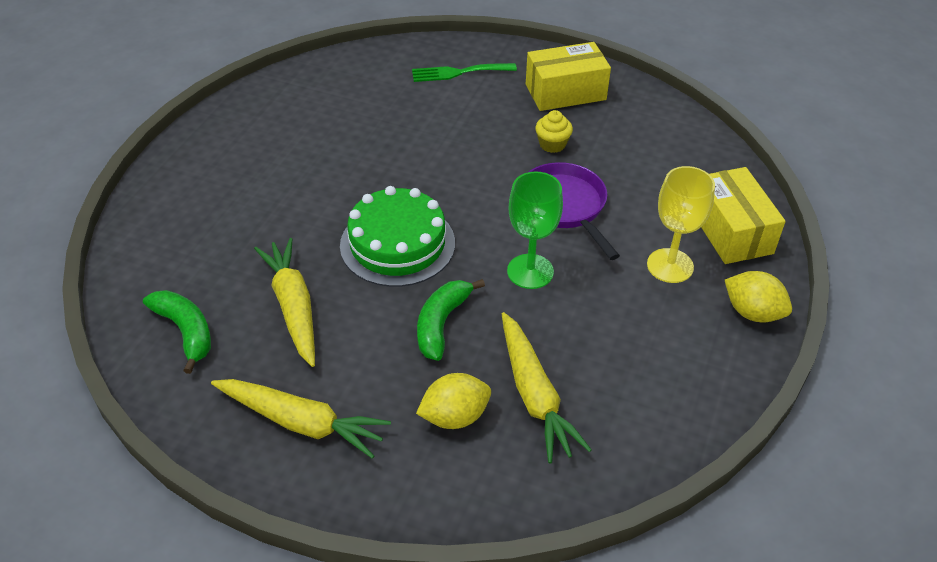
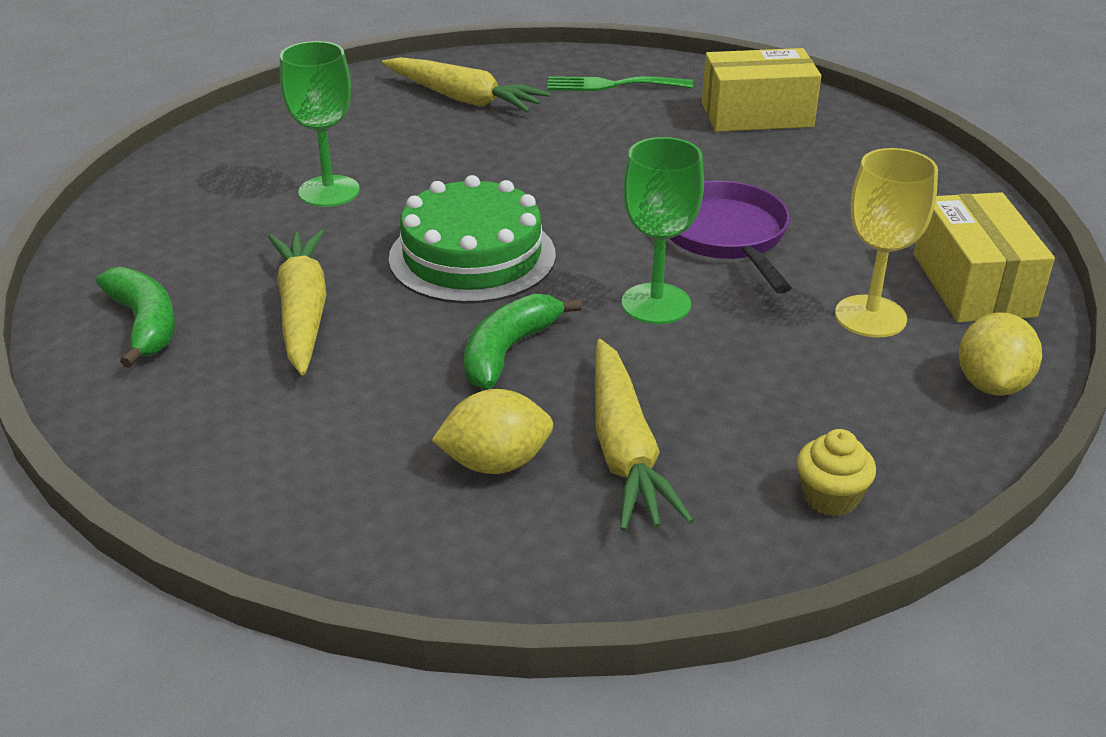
camera: 10 degrees right, 10 degrees down
yellow carrot [211,379,391,459] -> yellow carrot moved to [382,57,551,112]
yellow cupcake [535,110,573,153] -> yellow cupcake moved to [797,429,876,516]
yellow lemon [725,271,792,322] -> yellow lemon turned 60 degrees clockwise [959,312,1042,396]
none -> green goblet [280,41,360,207]

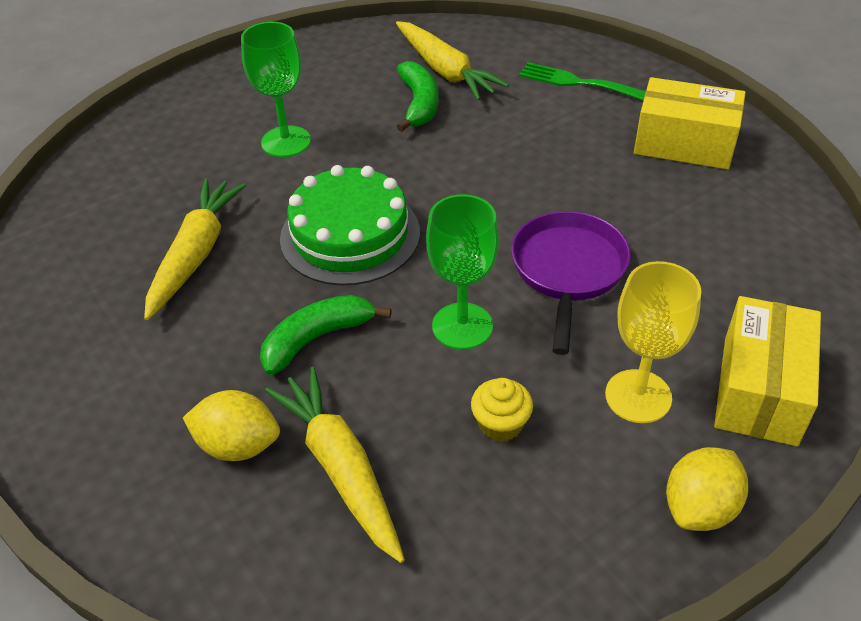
camera: 25 degrees right, 10 degrees up
green banana [96,267,175,368] -> green banana moved to [396,61,439,132]
yellow carrot [595,339,694,531] -> yellow carrot turned 135 degrees clockwise [265,367,405,563]
yellow cupcake [797,429,876,516] -> yellow cupcake moved to [471,378,533,442]

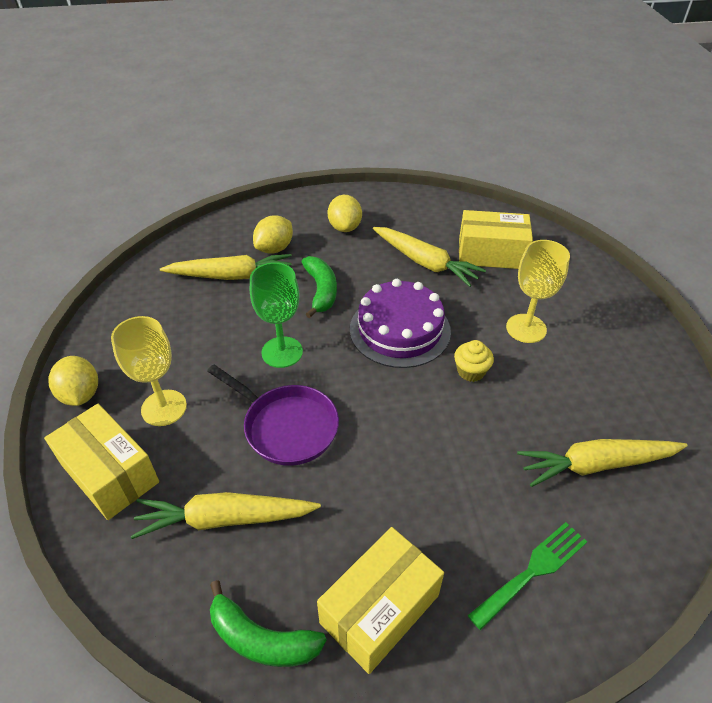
camera: 115 degrees right, 0 degrees up
green goblet [241,22,311,157] -> yellow goblet [506,240,570,343]
green cake [280,165,420,286] -> purple cake [350,279,451,368]
green banana [396,61,439,132] -> green banana moved to [210,580,327,667]
yellow cupcake [471,378,533,442] -> yellow cupcake moved to [454,340,494,382]
none -> yellow carrot [131,492,321,539]
none -> yellow lemon [328,195,362,232]
none -> yellow box [459,210,533,269]

